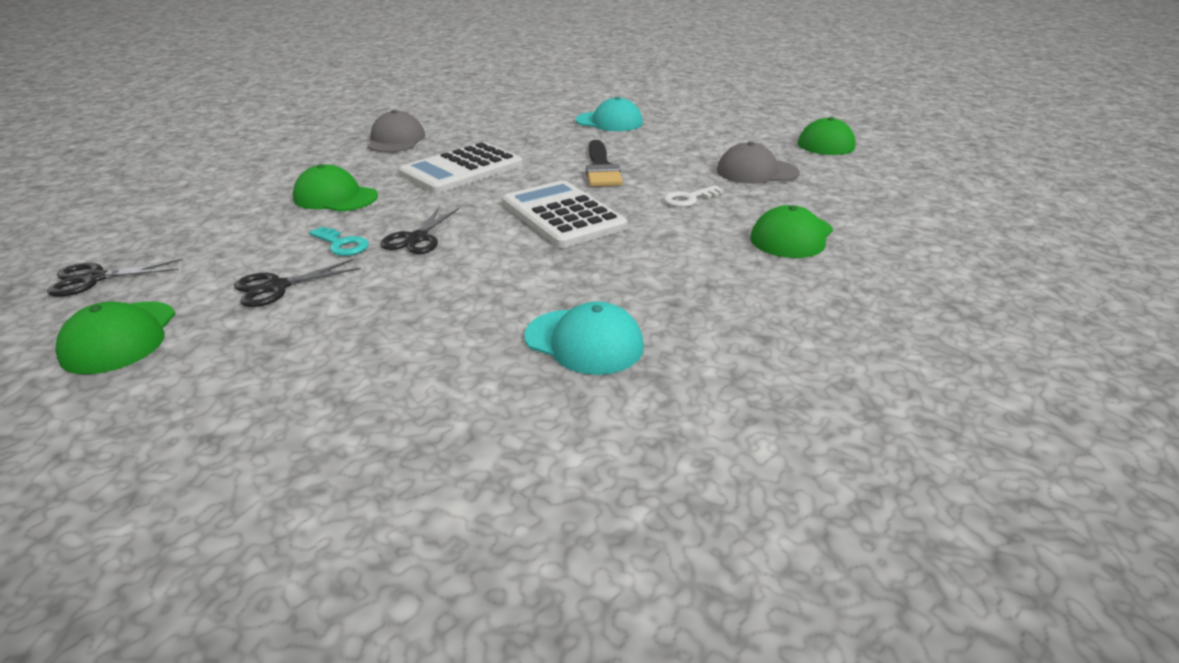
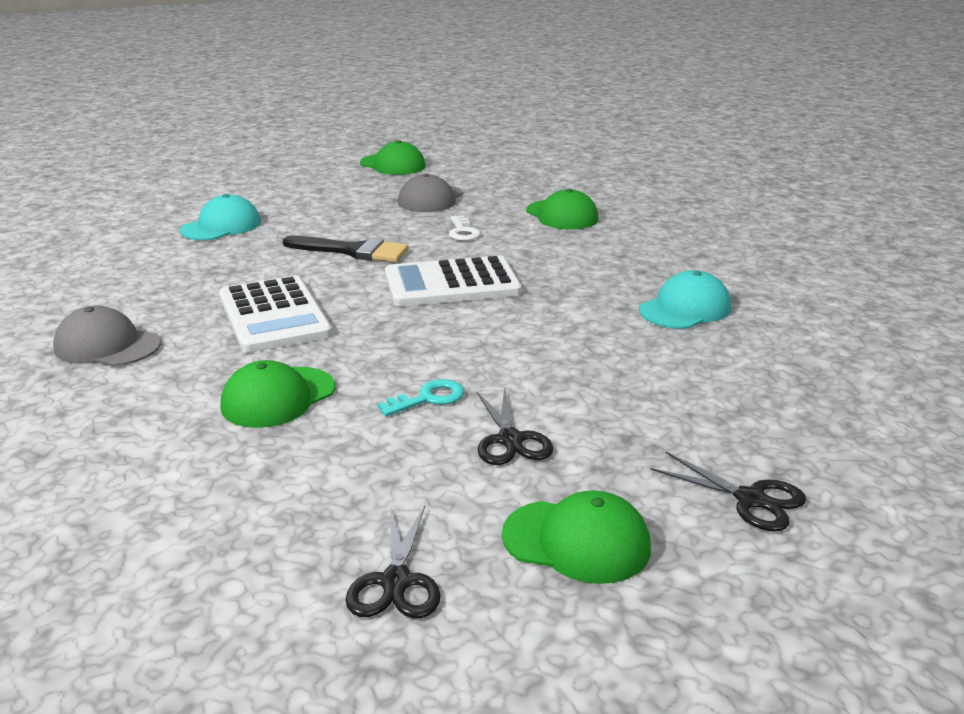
camera: 70 degrees left, 5 degrees down
black scissors [380,207,459,254] -> black scissors moved to [650,452,806,531]

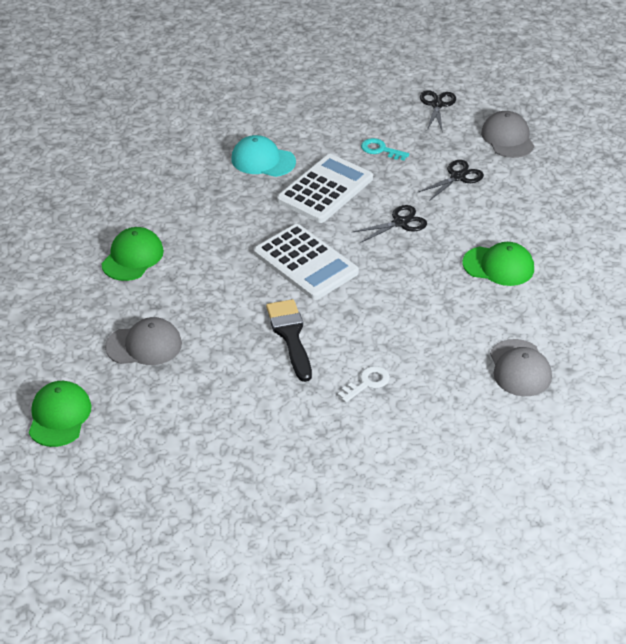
camera: 120 degrees left, 15 degrees up
turquoise cap [180,194,261,240] -> none
white calculator [219,275,332,353] -> white calculator moved to [277,154,373,223]
black scissors [345,506,441,618] -> black scissors moved to [353,205,427,243]
turquoise key [377,379,464,416] -> turquoise key moved to [361,138,409,161]
white key [449,215,481,241] -> white key moved to [338,366,390,403]
green cap [502,490,651,584] -> grey cap [481,111,534,158]

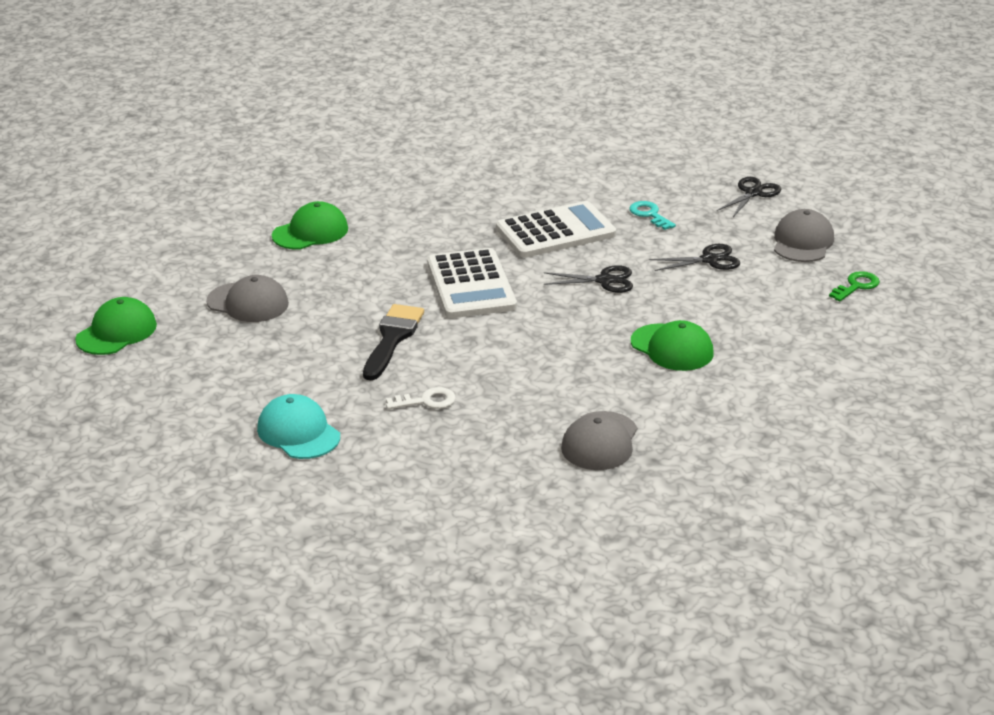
camera: 30 degrees right, 10 degrees down
turquoise cap [231,135,296,177] -> turquoise cap moved to [257,394,340,459]
none -> green key [829,271,880,301]

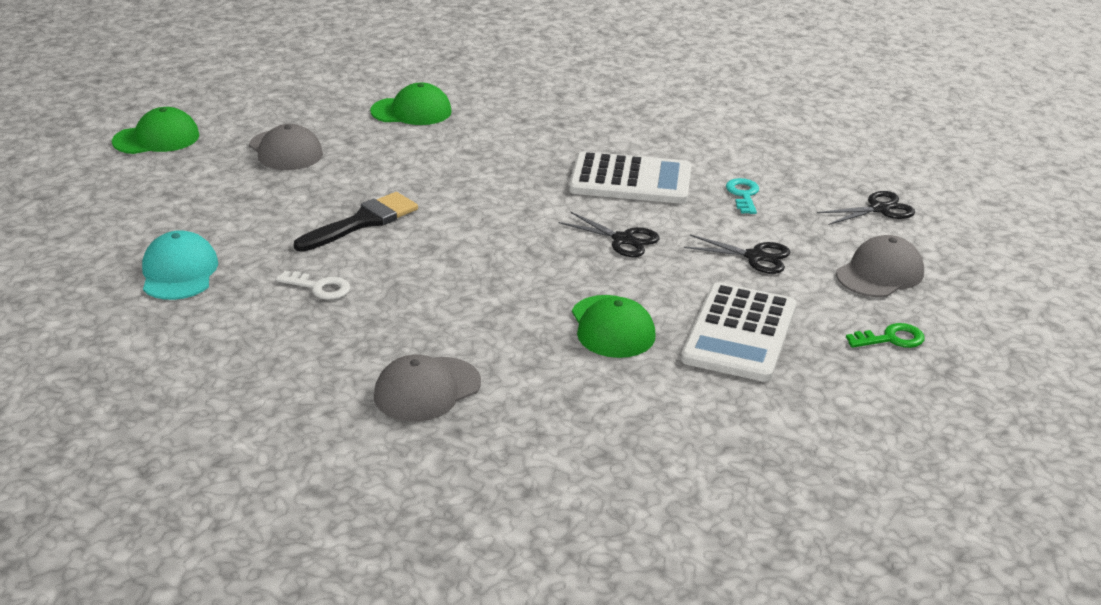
camera: 30 degrees right, 0 degrees up
white calculator [427,248,517,318] -> white calculator moved to [681,282,796,382]

